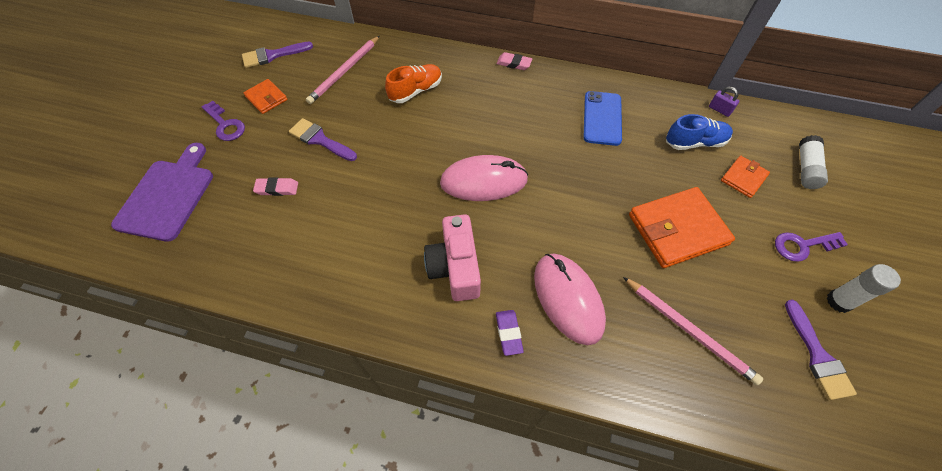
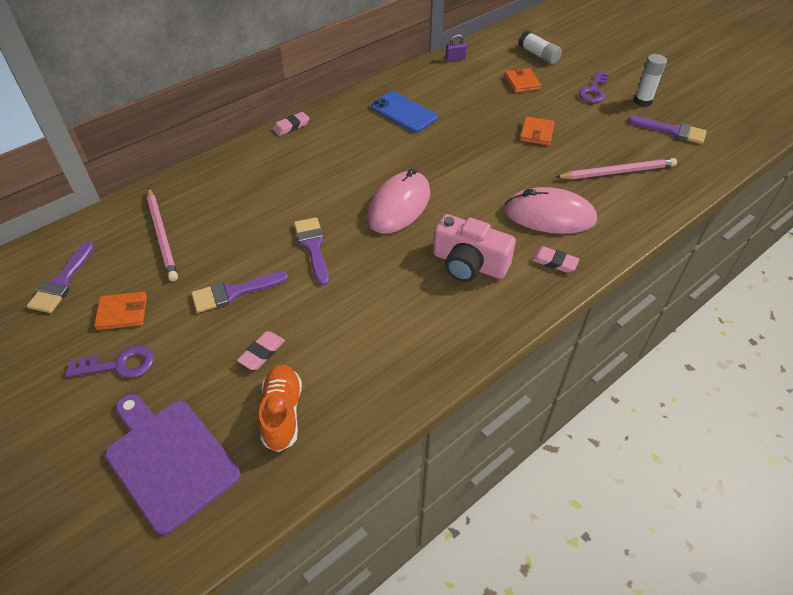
camera: 55 degrees left, 10 degrees down
orange shoe [385,64,442,103] -> orange shoe moved to [258,364,302,452]
purple eraser [496,310,524,356] -> pink eraser [531,246,580,273]
orange wallet [629,187,735,268] -> orange wallet [520,117,555,145], size x0.52
blue shoe [666,114,733,150] -> none
none -> purple brush [294,217,329,286]

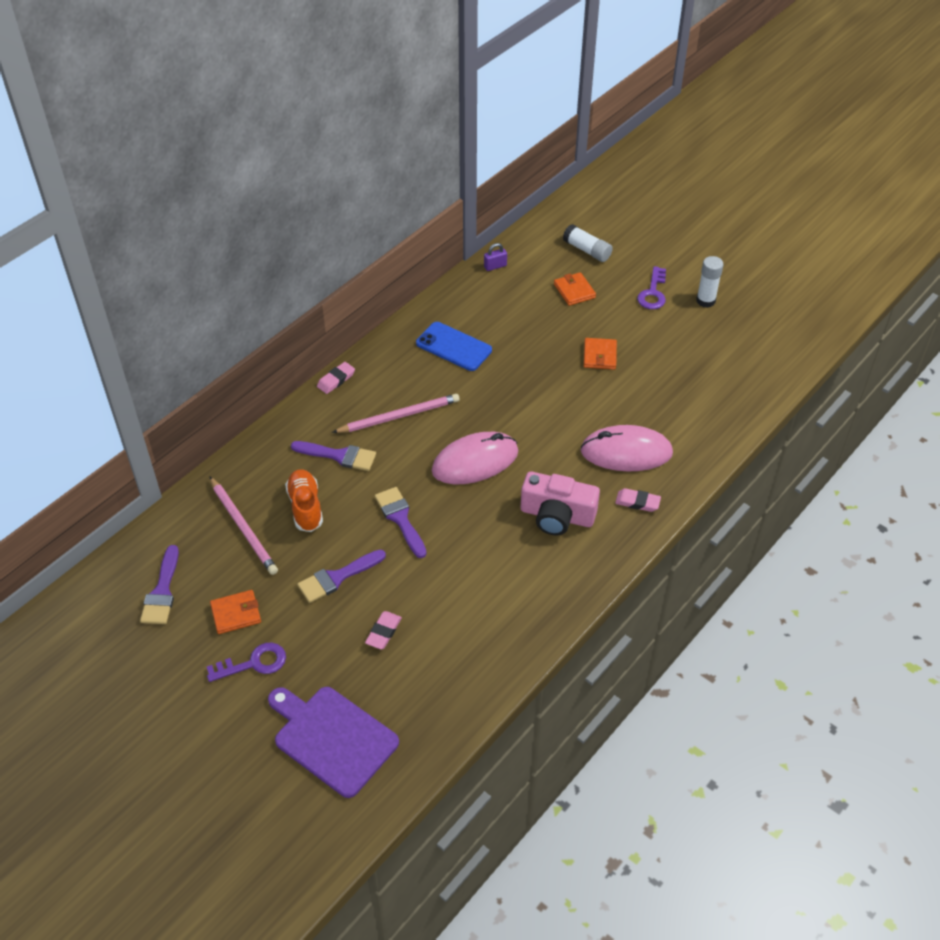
camera: 10 degrees left, 0 degrees up
orange shoe [258,364,302,452] -> orange shoe moved to [285,469,323,532]
pink mouse [367,169,430,234] -> pink mouse turned 45 degrees clockwise [432,432,519,484]
pink pencil [555,158,677,179] -> pink pencil moved to [332,394,460,433]
purple brush [628,116,707,144] -> purple brush moved to [291,441,376,471]

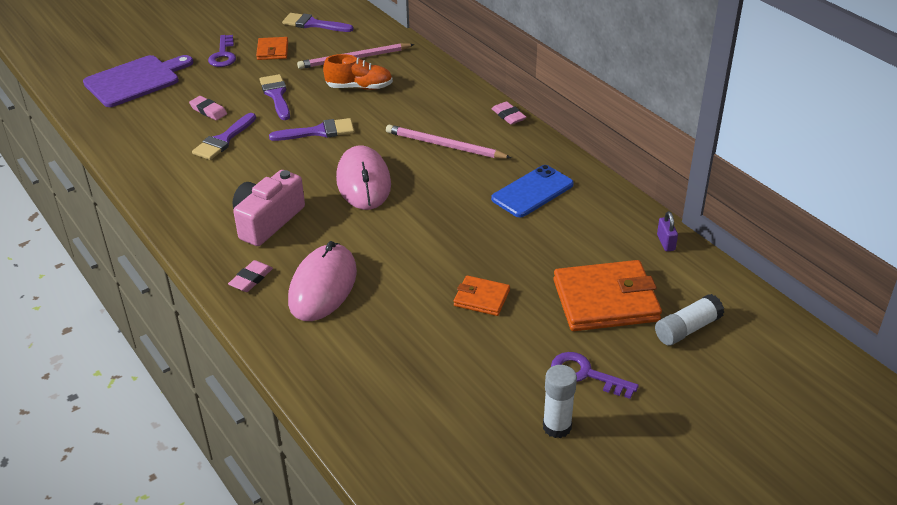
camera: 105 degrees right, 10 degrees down
purple brush [291,441,376,471] -> purple brush moved to [192,113,256,160]
pink pencil [332,394,460,433] -> pink pencil turned 120 degrees clockwise [386,125,512,159]
orange wallet [554,272,596,306] -> orange wallet [553,260,662,331], size x1.93

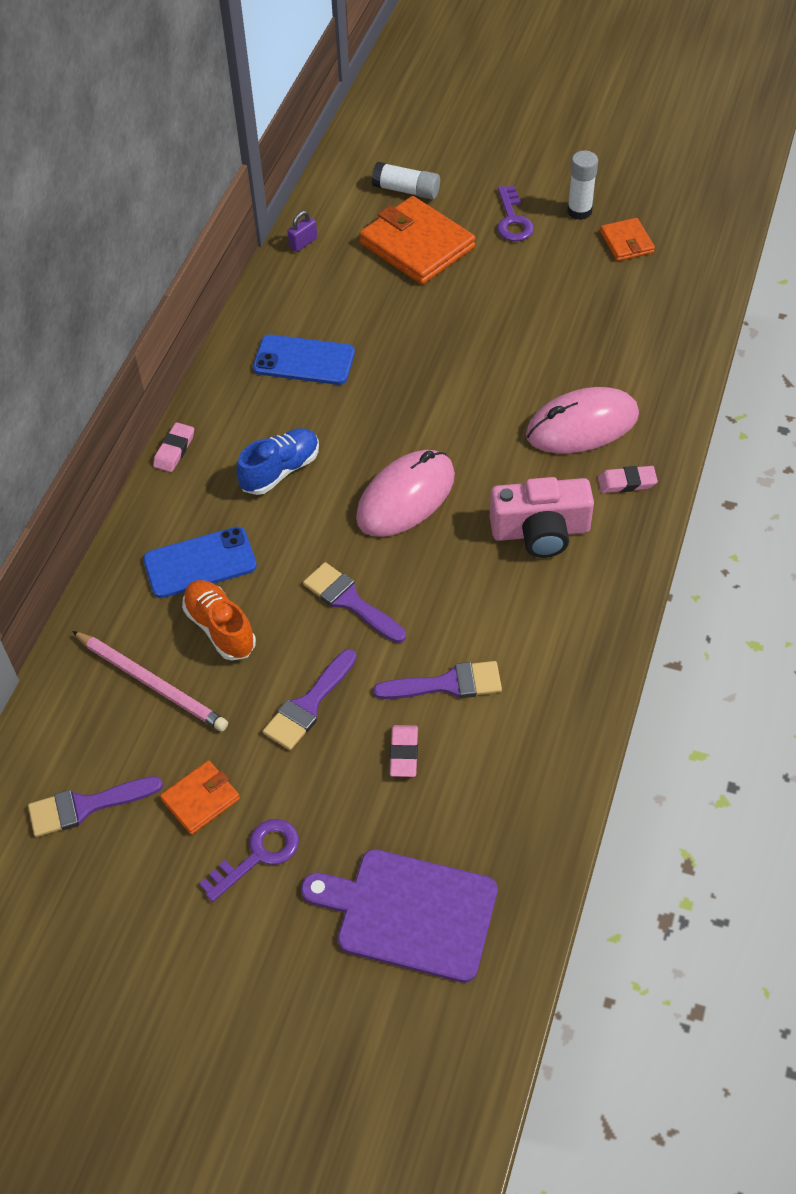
camera: 125 degrees left, 15 degrees up
purple brush [282,13,354,32] -> purple brush turned 90 degrees clockwise [28,776,163,837]
pink pencil [386,125,512,159] -> blue shoe [236,428,319,495]
orange wallet [454,275,510,316] -> orange wallet moved to [600,218,655,261]
none -> blue phone [143,527,257,598]

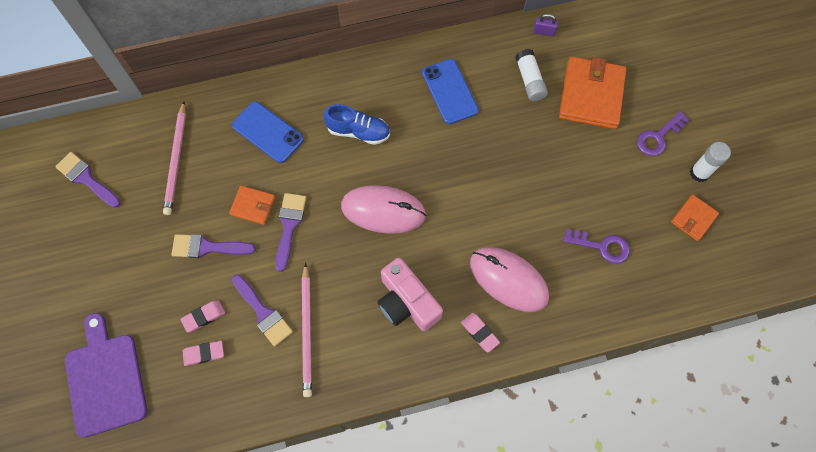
camera: 55 degrees right, 15 degrees up
pink eraser [153,422,194,472] -> pink eraser moved to [182,341,224,366]
orange wallet [160,760,240,835] -> orange wallet moved to [229,186,275,225]
orange shoe [182,580,256,661] -> none
purple key [199,819,299,902] -> purple key moved to [563,229,630,264]
white glue stick [372,162,440,200] -> white glue stick moved to [515,49,548,101]
none -> pink pencil [302,263,312,397]

